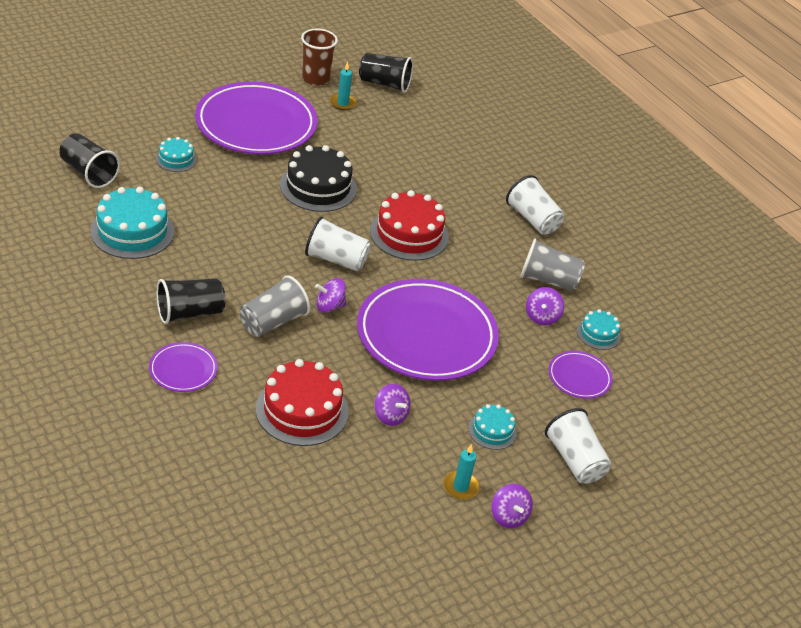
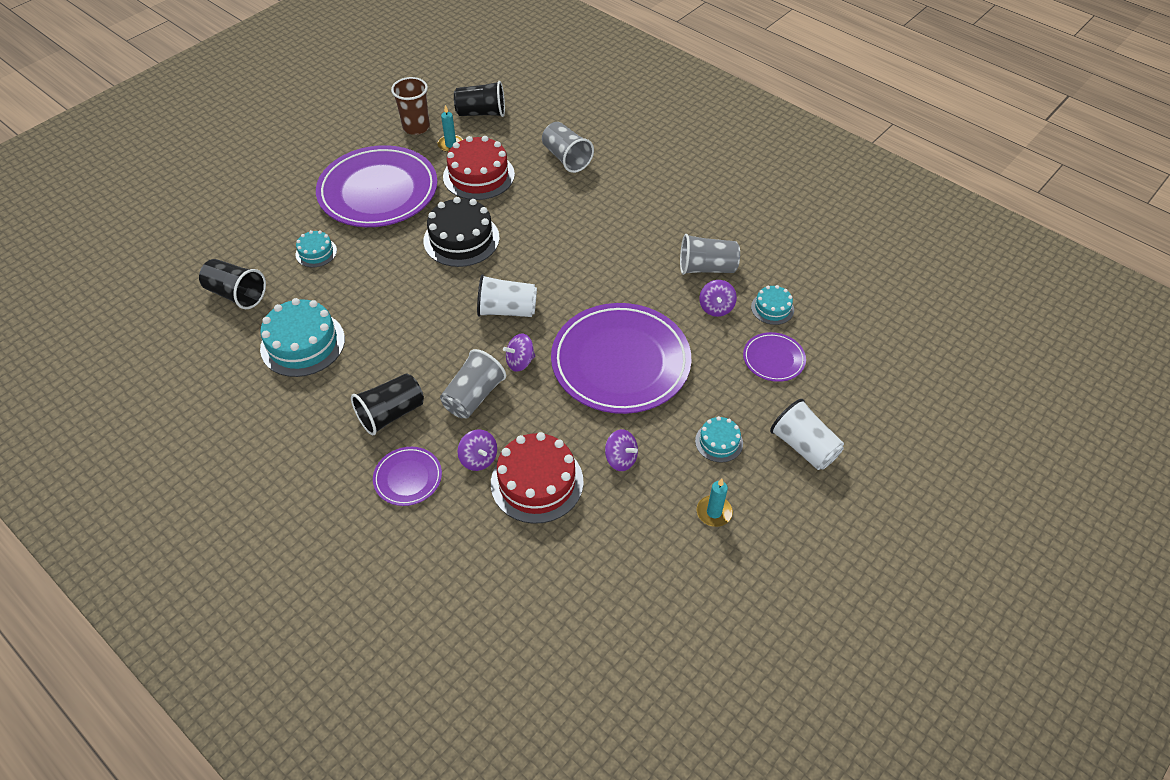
camera: 10 degrees left, 10 degrees up
red cake [370,190,449,261] -> red cake moved to [443,136,515,200]
purple spinning top [492,484,533,528] -> purple spinning top moved to [457,429,497,471]
white cup [506,175,564,235] -> none
none -> grey cup [542,122,594,173]

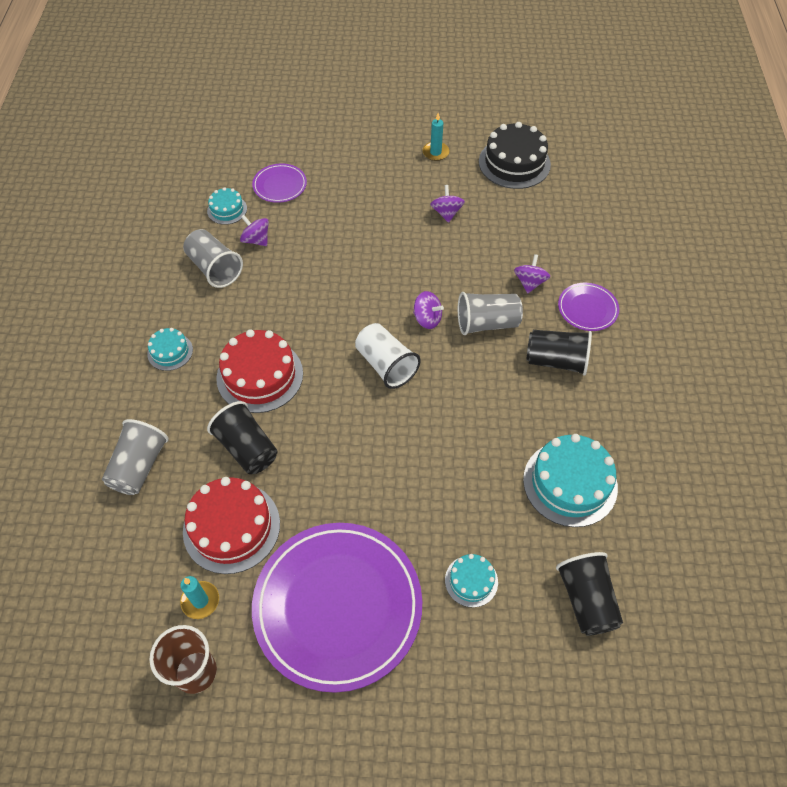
camera: 130 degrees left, 5 degrees up
black cake [423,197,500,267] -> black cake moved to [479,122,551,189]
black cup [454,81,505,117] -> black cup moved to [207,401,278,474]
red cake [491,432,584,524] -> red cake moved to [216,329,303,413]
purple plate [551,303,691,414] -> none
turquoise cake [695,416,743,463] -> turquoise cake moved to [147,328,193,371]
purple spinning top [699,280,737,317] -> purple spinning top turned 105 degrees counterclockwise [240,215,269,246]
white cup [770,399,844,470] -> none

